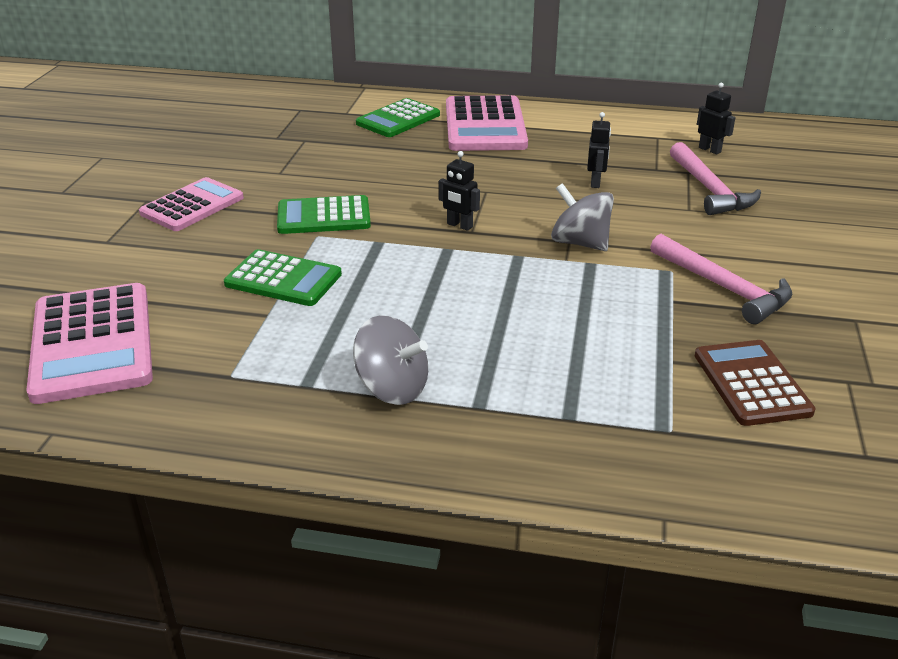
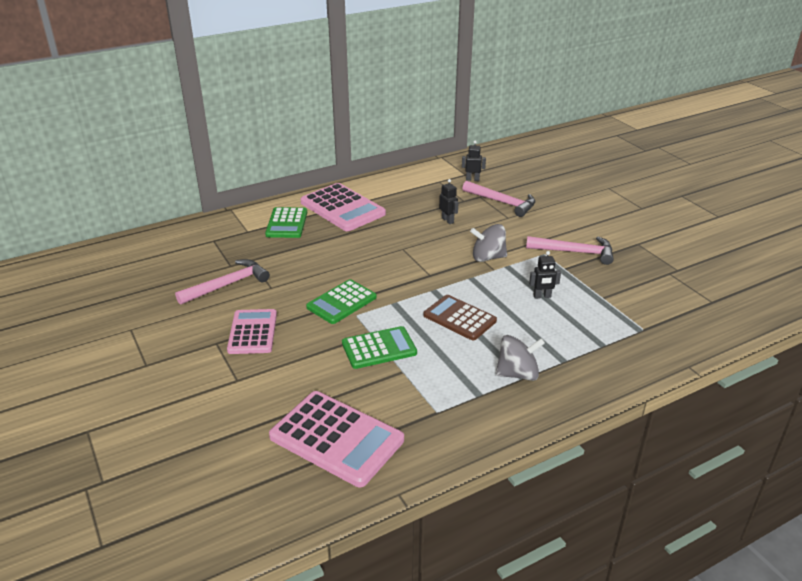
camera: 40 degrees left, 0 degrees up
black robot [439,151,480,231] -> black robot moved to [529,251,561,299]
brown calculator [695,340,816,426] -> brown calculator moved to [423,295,497,340]
none -> pink hammer [175,259,270,305]

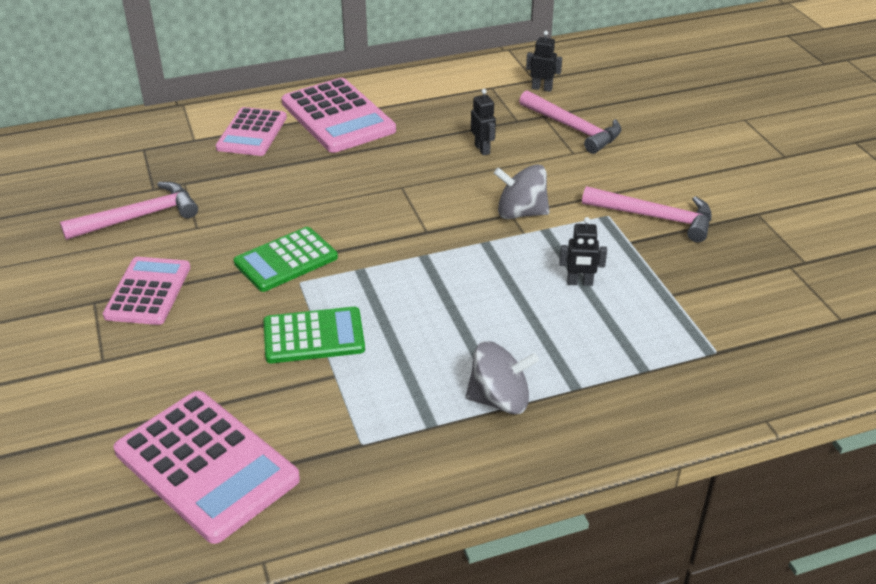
camera: 10 degrees right, 5 degrees up
green calculator [265,207,307,238] -> pink calculator [216,107,287,156]
brown calculator [423,295,497,340] -> none

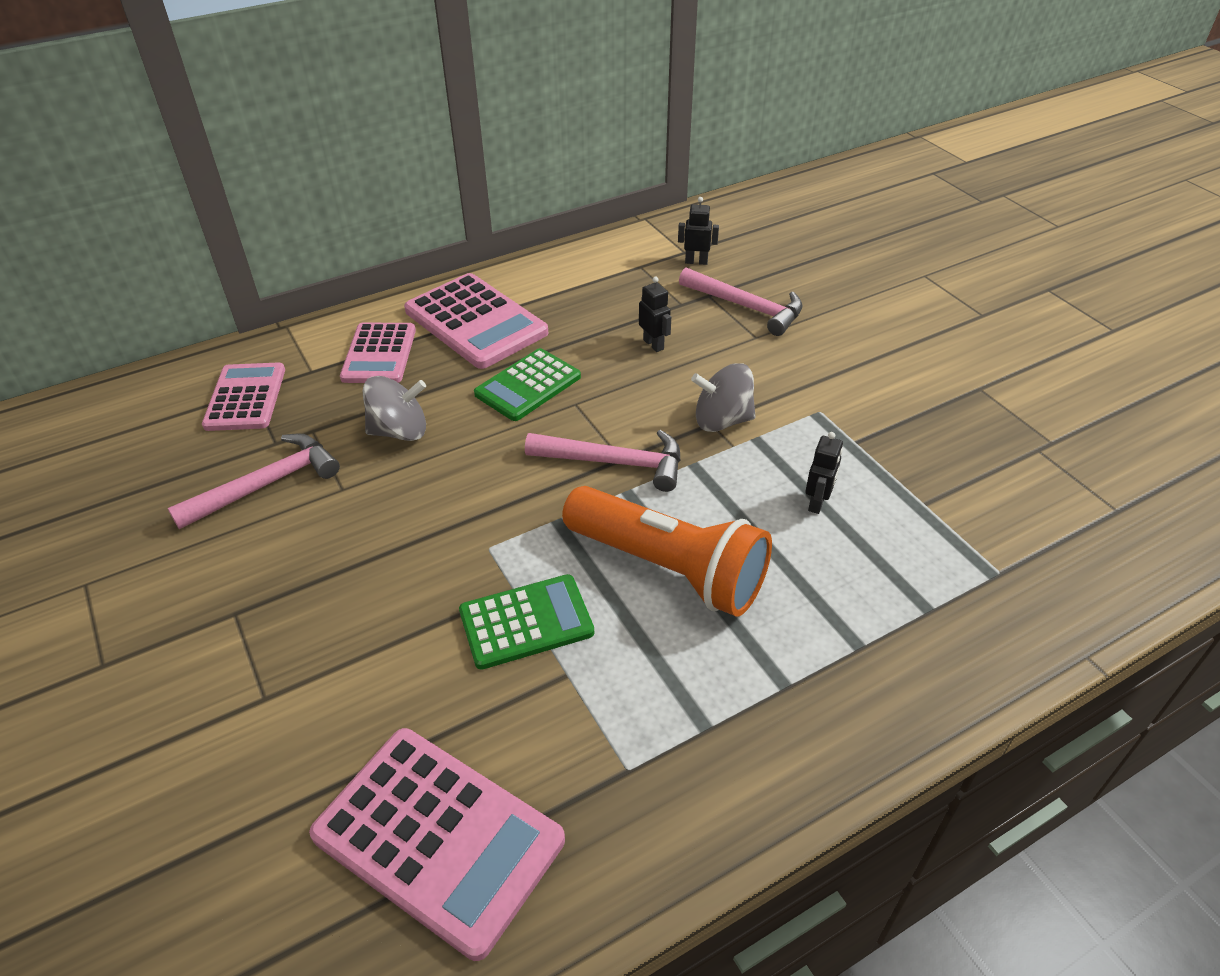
camera: 10 degrees left, 5 degrees up
pink calculator [103,257,190,325] -> pink calculator moved to [202,362,285,431]
green calculator [234,227,338,292] -> green calculator moved to [474,348,581,421]
grey spinning top [465,341,539,414] -> grey spinning top moved to [363,376,426,441]
black robot [560,217,607,286] -> black robot turned 60 degrees counterclockwise [805,432,843,514]
pink hammer [582,186,711,242] -> pink hammer moved to [525,430,680,492]
none -> orange flashlight [562,486,772,617]

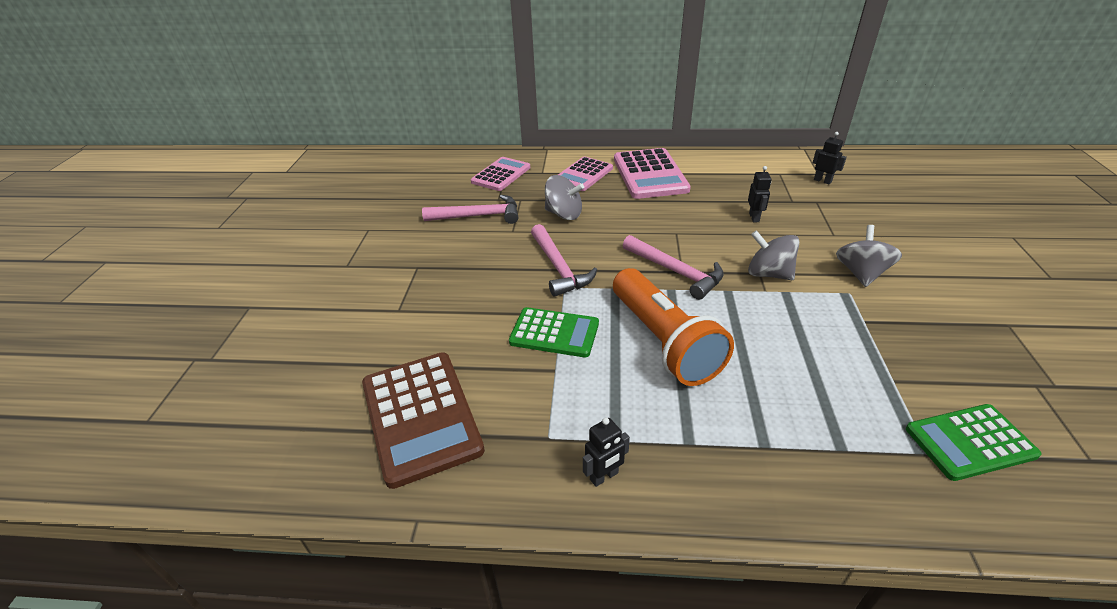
camera: 35 degrees right, 5 degrees down
pink calculator [309,728,565,961] -> brown calculator [362,352,485,489]
green calculator [474,348,581,421] -> green calculator moved to [906,404,1042,481]
pink hammer [679,268,803,336] -> pink hammer moved to [531,224,597,297]
black robot [805,432,843,514] -> black robot moved to [583,418,630,487]
none -> grey spinning top [836,225,902,287]

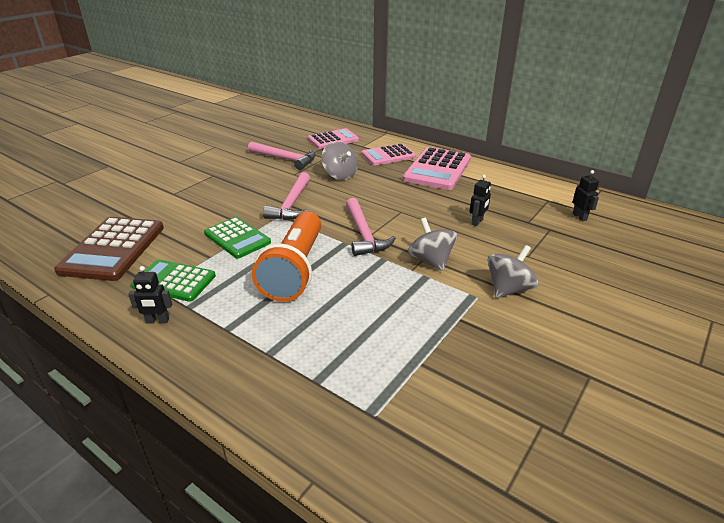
camera: 30 degrees right, 5 degrees down
green calculator [906,404,1042,481] -> green calculator moved to [131,259,216,302]

